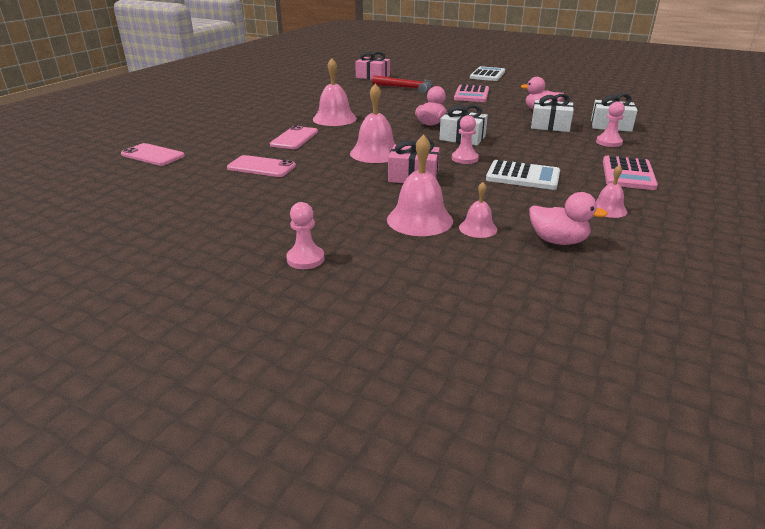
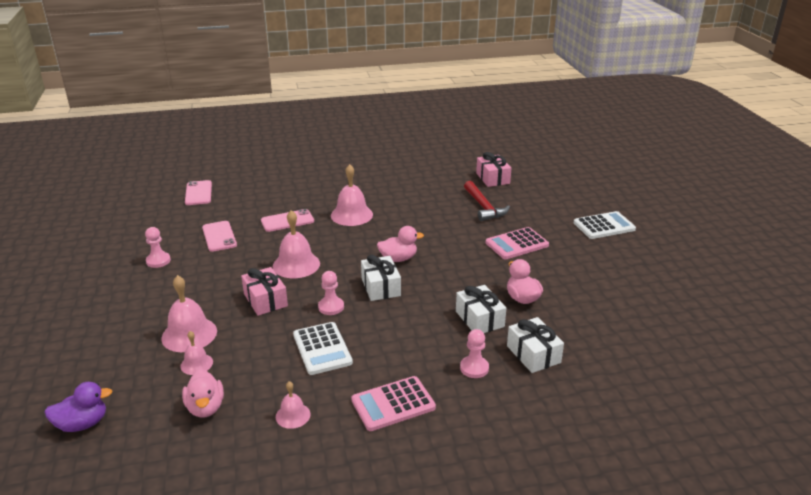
camera: 50 degrees right, 0 degrees up
pink pawn [286,202,324,269] -> pink pawn moved to [145,227,171,268]
none -> purple duck [44,382,112,432]

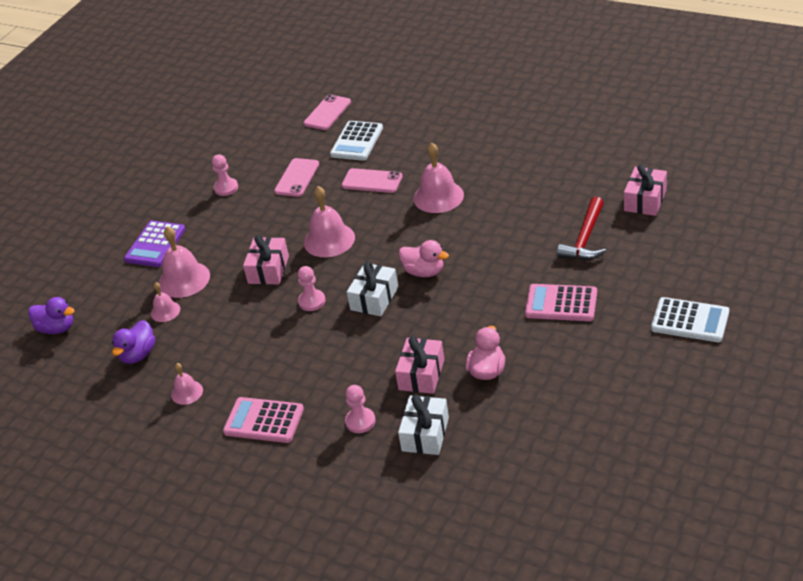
camera: 45 degrees right, 10 degrees up
pink duck [182,369,224,418] -> purple duck [112,320,155,364]
white calculator [293,322,353,375] -> white calculator moved to [330,121,383,161]
white gift [456,285,506,333] -> pink gift [395,336,445,394]
none -> purple calculator [124,220,185,267]

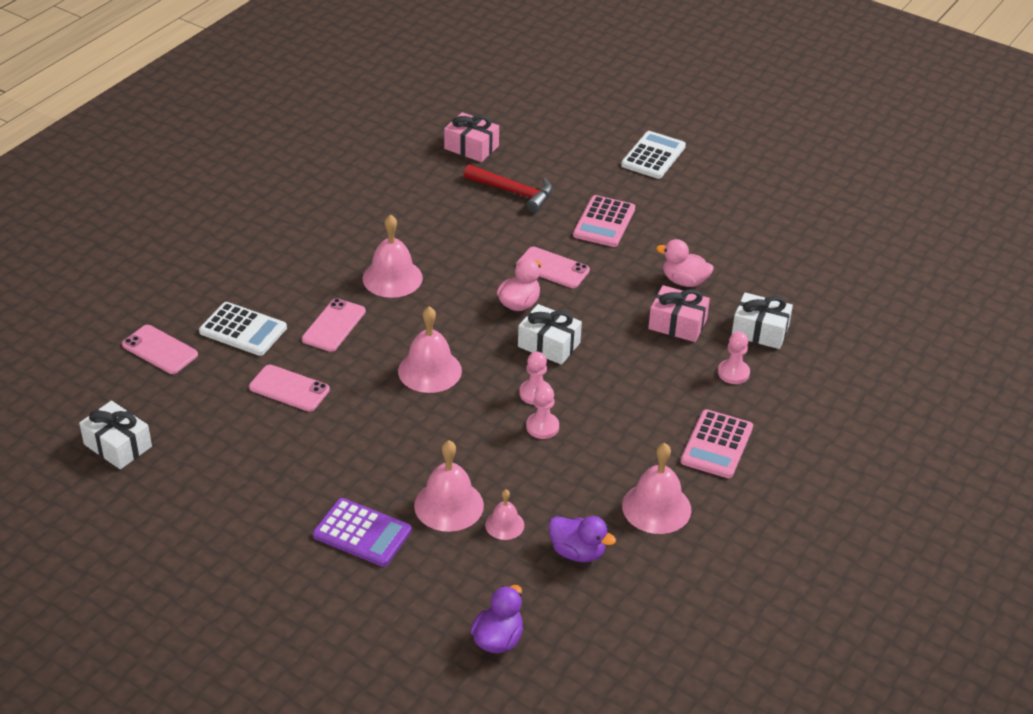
camera: 90 degrees left, 0 degrees up
pink bell [171,363,203,405] -> pink bell [622,443,691,534], size x1.79
pink pawn [212,155,238,196] -> pink pawn moved to [526,385,559,439]
pink gift [243,235,289,284] -> none
none -> white gift [79,401,152,469]
none -> pink phone [516,247,590,288]

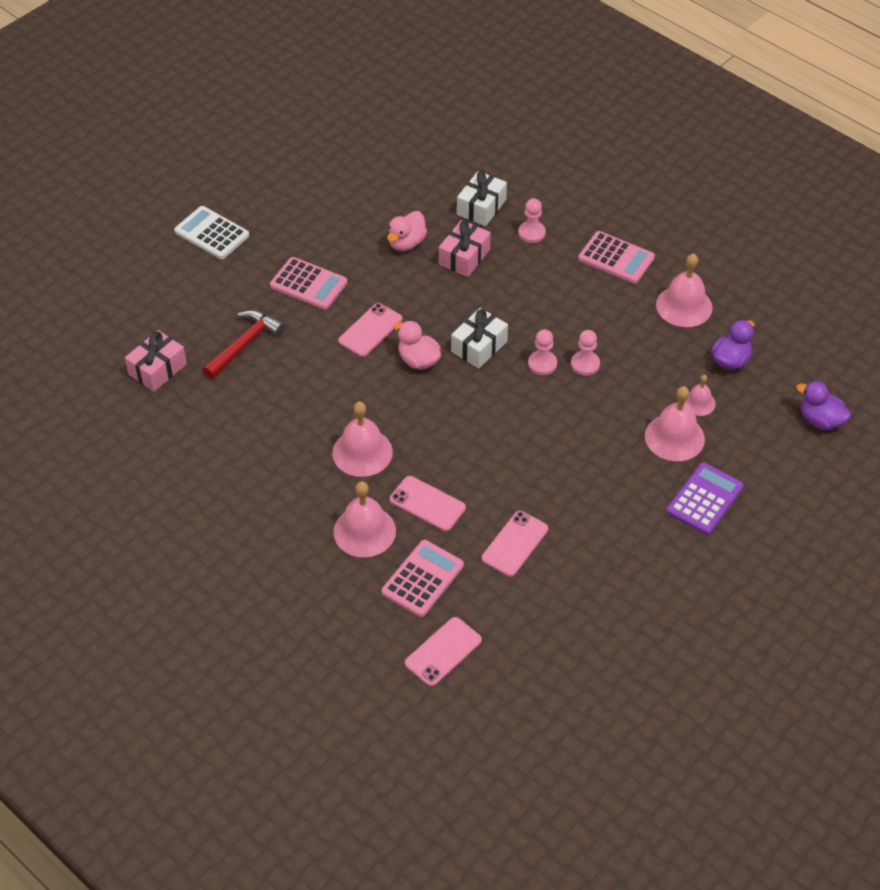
camera: 80 degrees left, 10 degrees up
white gift [79,401,152,469] -> none
white calculator [199,302,287,356] -> pink calculator [381,540,464,617]
pink bell [398,306,462,393] -> pink bell moved to [333,481,396,557]

